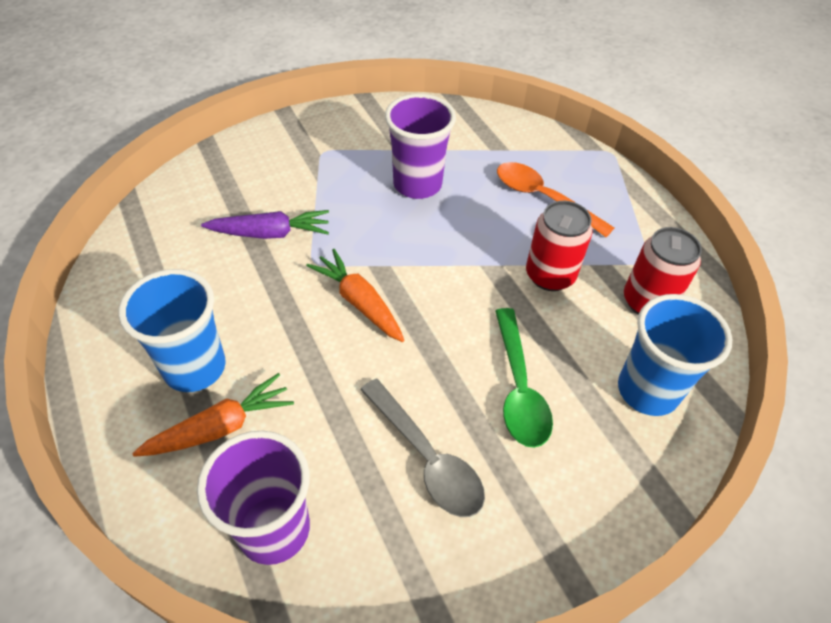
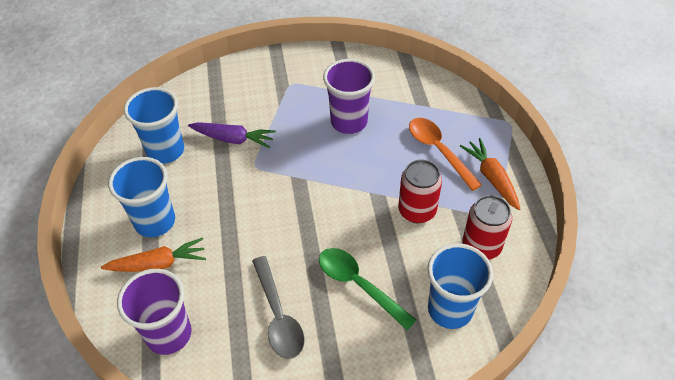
camera: 20 degrees right, 0 degrees up
orange carrot [306,249,404,342] -> orange carrot moved to [460,138,520,210]
green spoon [495,308,553,448] -> green spoon turned 120 degrees clockwise [319,248,416,330]
none -> blue cup [124,87,184,164]

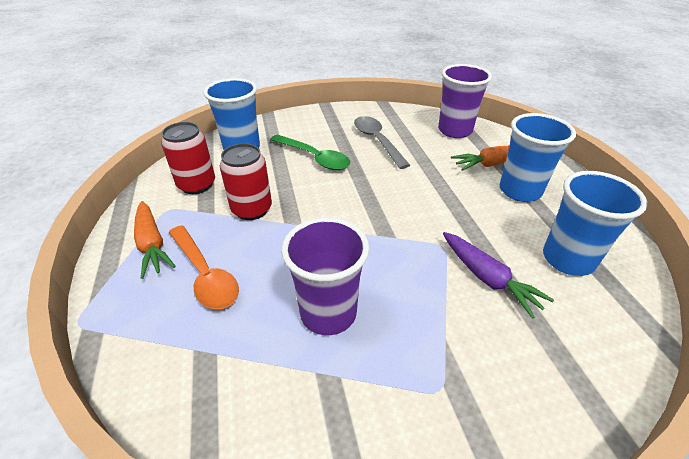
camera: 175 degrees right, 10 degrees down
purple carrot [188,122,276,149] -> purple carrot turned 135 degrees counterclockwise [443,232,554,318]

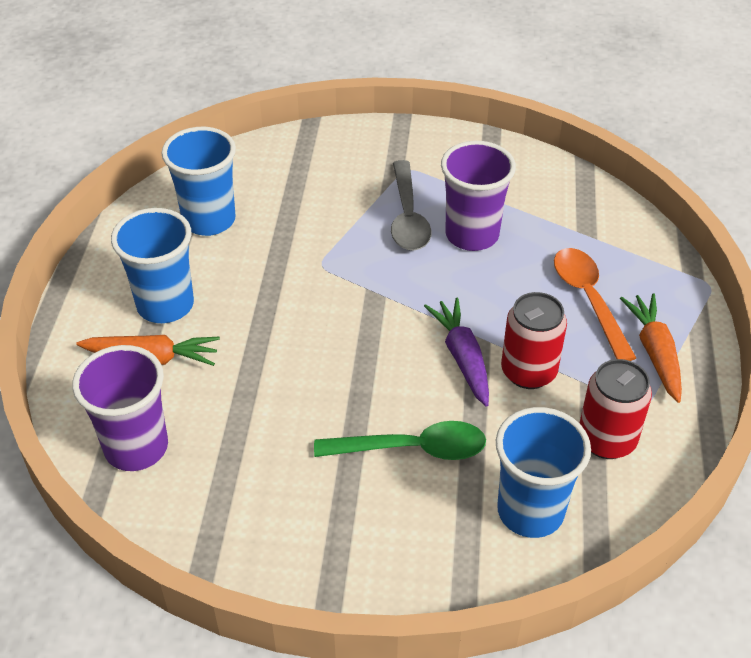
camera: 160 degrees left, 5 degrees up
green spoon [270,135,350,170] -> green spoon turned 120 degrees clockwise [314,421,486,460]
grey spoon [354,116,410,169] -> grey spoon moved to [391,160,431,251]
purple carrot [443,232,554,318] -> purple carrot moved to [424,298,489,406]

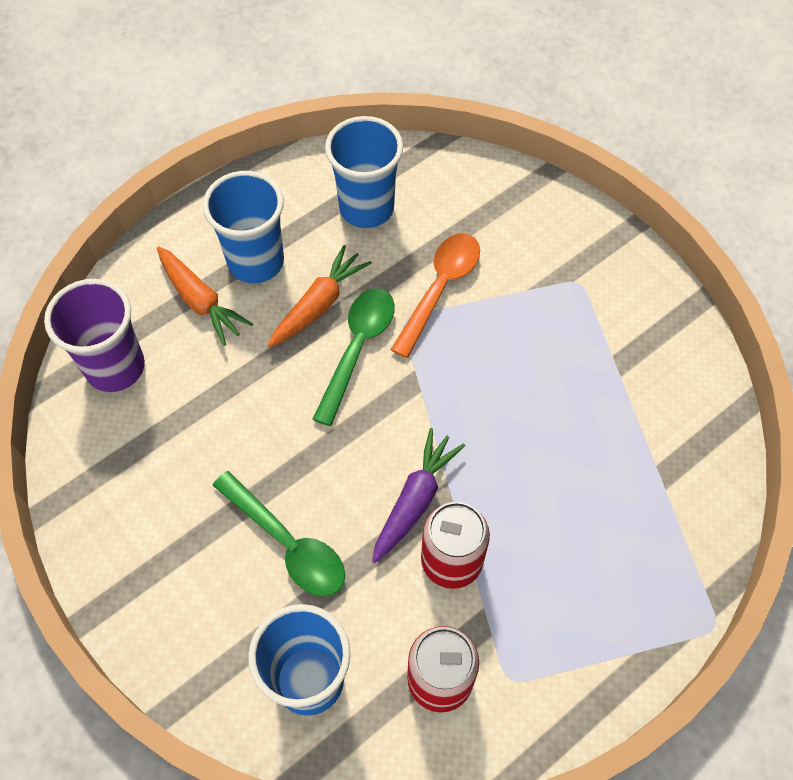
camera: 45 degrees right, 15 degrees up
grey spoon [391,160,431,251] -> none
purple cup [441,141,516,251] -> none
orange spoon [554,248,636,361] -> orange spoon moved to [390,233,480,358]
orange carrot [620,293,682,403] -> orange carrot moved to [268,245,372,347]
none -> green spoon [312,288,395,426]

